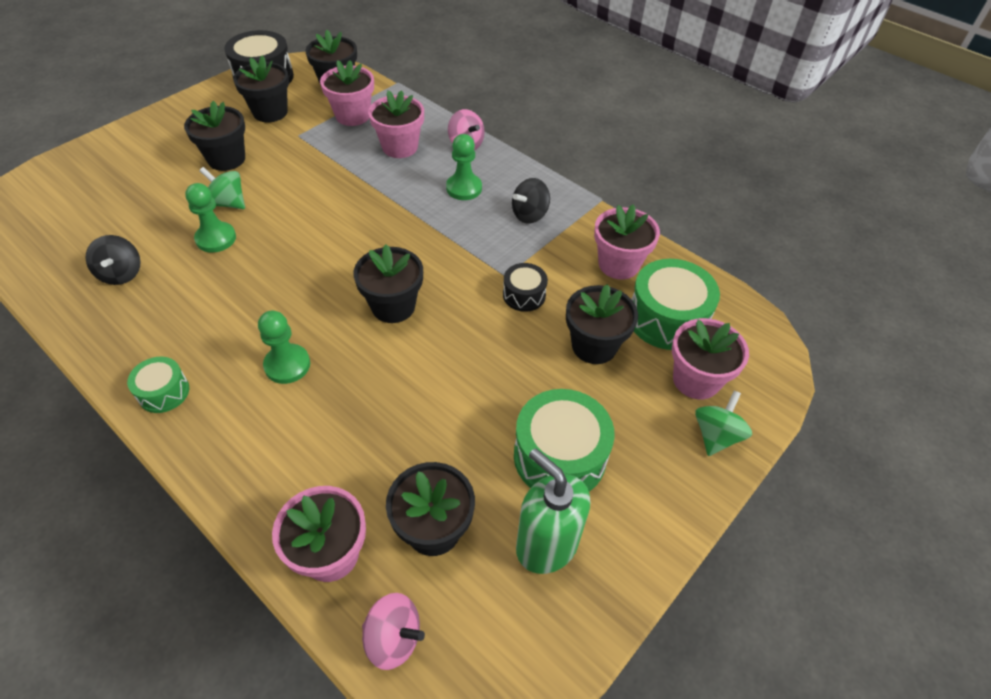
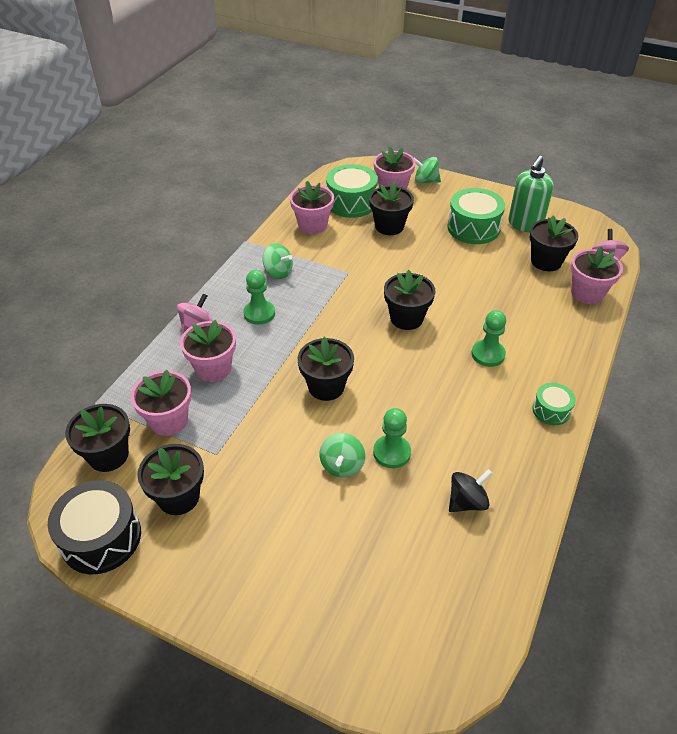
camera: 105 degrees left, 5 degrees down
black flower pot [184,101,245,171] -> black flower pot moved to [298,337,354,401]
black drum [503,263,548,312] -> none
black spinning top [512,178,550,224] -> green spinning top [262,243,293,279]

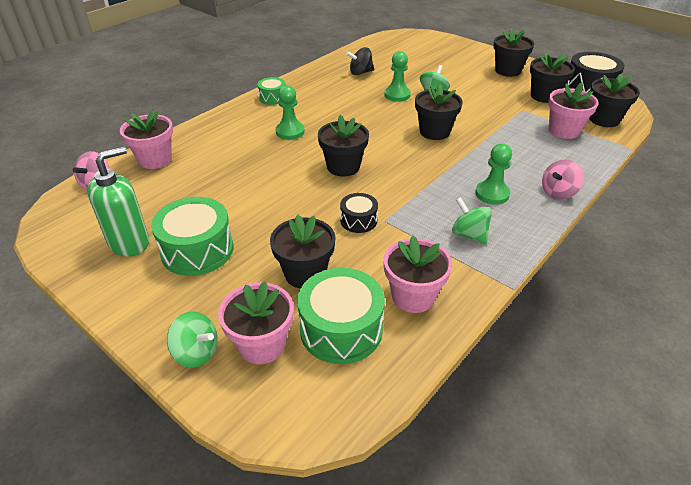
camera: 165 degrees left, 5 degrees down
pink flower pot [180,320,236,382] -> none
black flower pot [529,216,578,271] -> black flower pot moved to [493,28,534,77]
none -> black drum [340,193,378,233]

